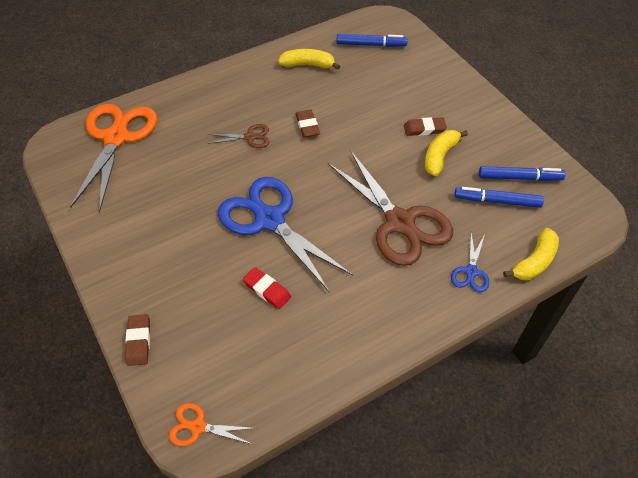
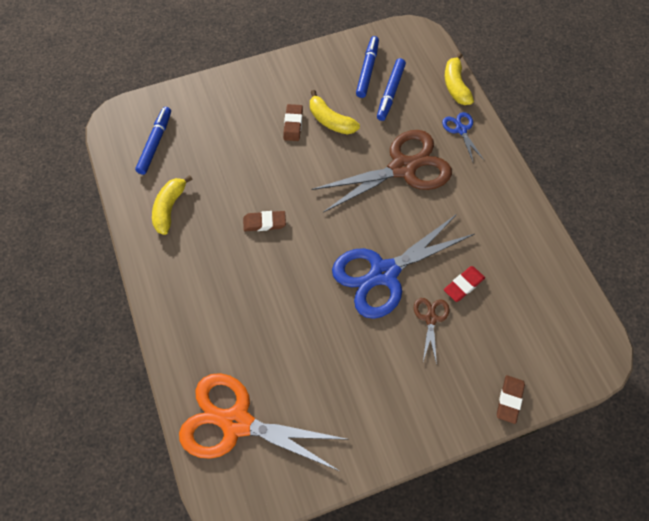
camera: 80 degrees left, 10 degrees up
brown eraser [125,314,150,366] -> brown eraser turned 75 degrees counterclockwise [497,375,525,424]
orange scissors [169,403,256,446] -> none
brown scissors [207,124,269,148] -> brown scissors moved to [414,298,449,365]
blue scissors [451,233,489,292] -> blue scissors turned 135 degrees counterclockwise [442,112,484,161]
yellow banana [503,228,559,280] -> yellow banana turned 150 degrees counterclockwise [445,53,474,105]

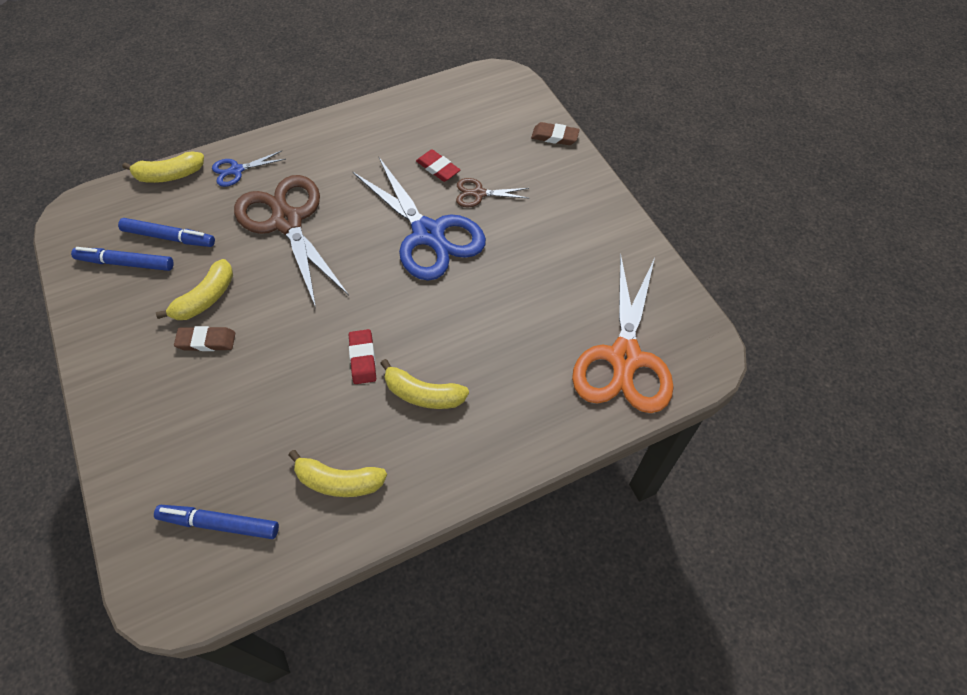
camera: 95 degrees left, 5 degrees down
brown eraser [243,211,286,231] -> red eraser [349,329,376,384]
none -> yellow banana [380,359,469,409]

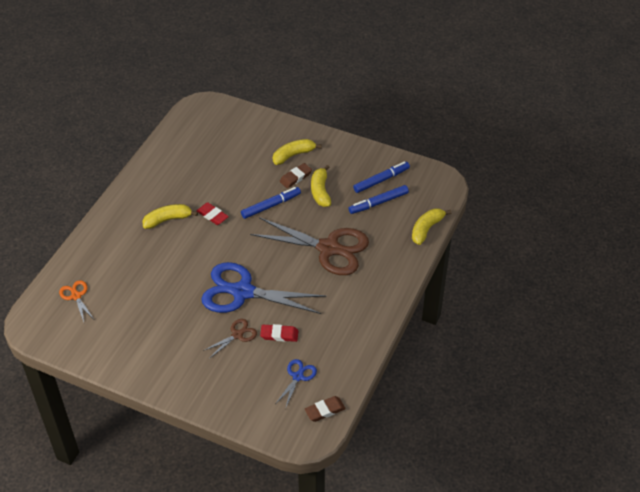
camera: 140 degrees right, 10 degrees down
blue marker [154,505,279,539] -> blue marker moved to [241,187,301,219]
blue scissors [212,151,286,187] -> blue scissors moved to [275,359,317,409]
yellow banana [288,450,387,497] -> yellow banana moved to [273,139,322,165]
brown eraser [531,122,580,145] -> brown eraser moved to [305,396,346,422]
orange scissors [572,253,674,413] -> orange scissors [59,280,94,322], size x0.45

